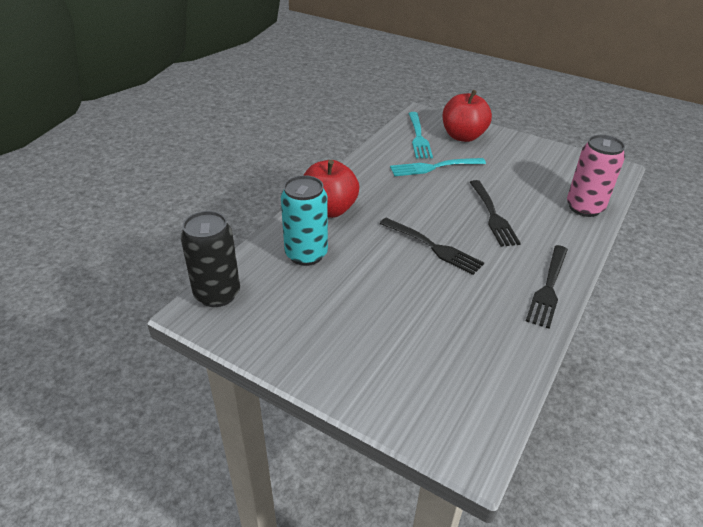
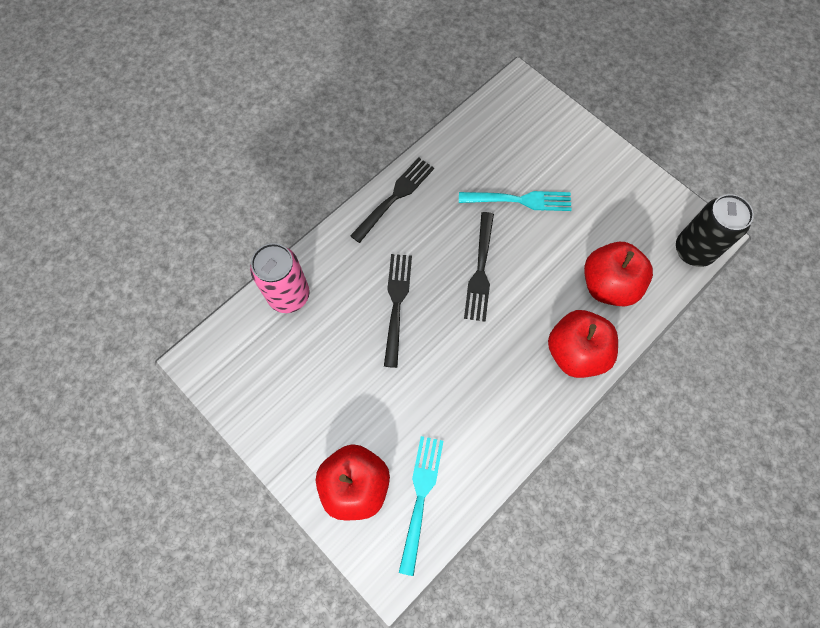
camera: 165 degrees left, 30 degrees up
turquoise can [281,175,328,266] -> red apple [584,242,653,307]
black fork [380,218,484,275] -> black fork turned 135 degrees counterclockwise [464,212,494,322]
turquoise fork [390,158,486,176] -> turquoise fork moved to [459,191,572,211]

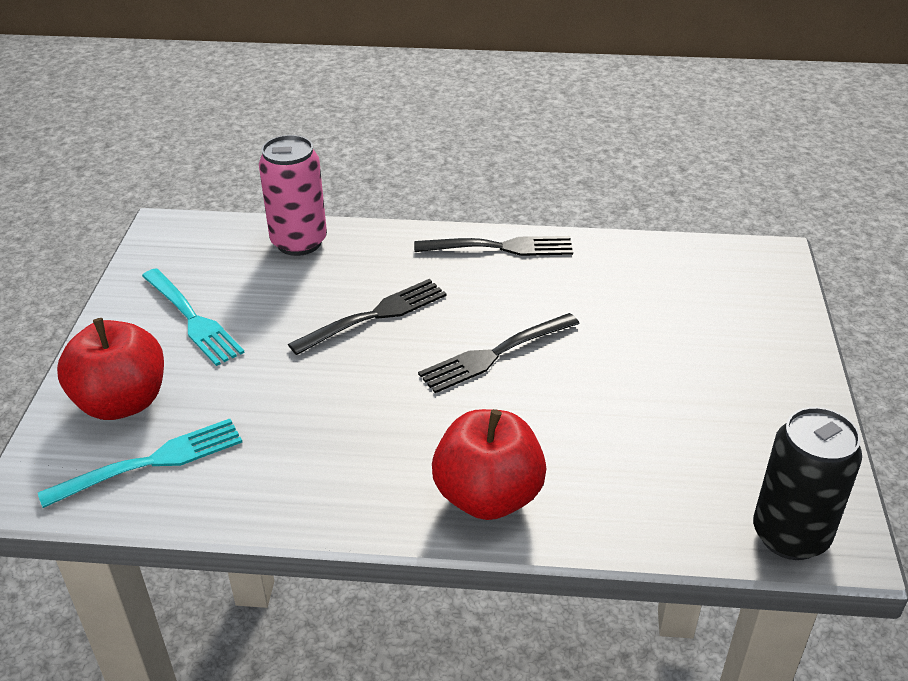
camera: 50 degrees right, 30 degrees down
turquoise fork [459,191,572,211] -> turquoise fork moved to [142,268,245,366]
red apple [584,242,653,307] -> none

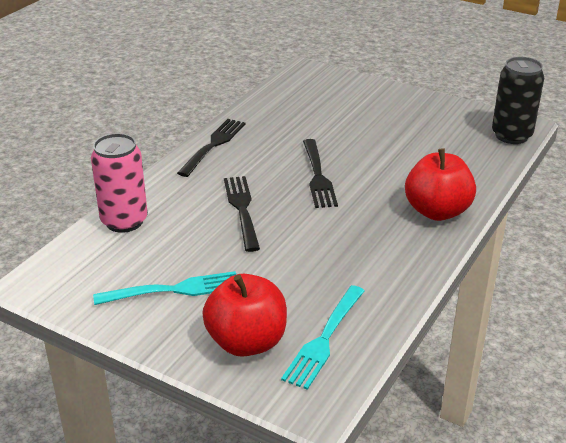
camera: 65 degrees left, 5 degrees down
turquoise fork [38,419,242,508] -> turquoise fork turned 150 degrees counterclockwise [281,285,365,390]

